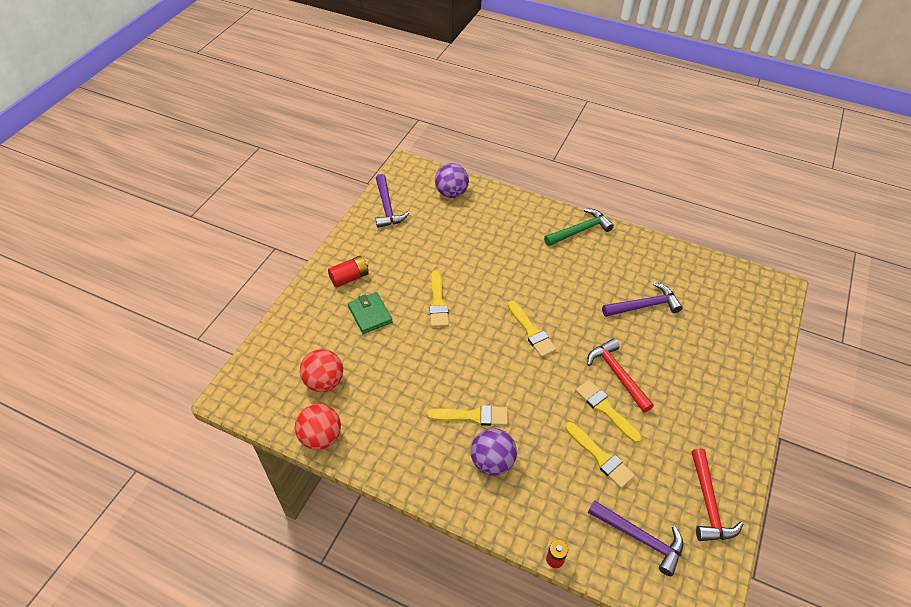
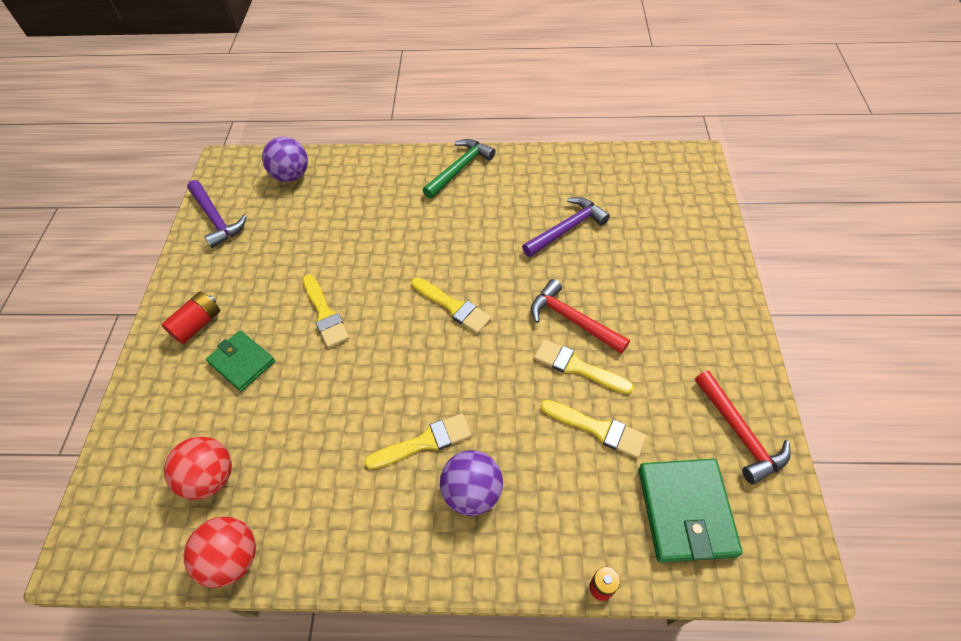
camera: 20 degrees left, 5 degrees up
purple hammer [588,500,683,576] -> green wallet [639,459,743,563]

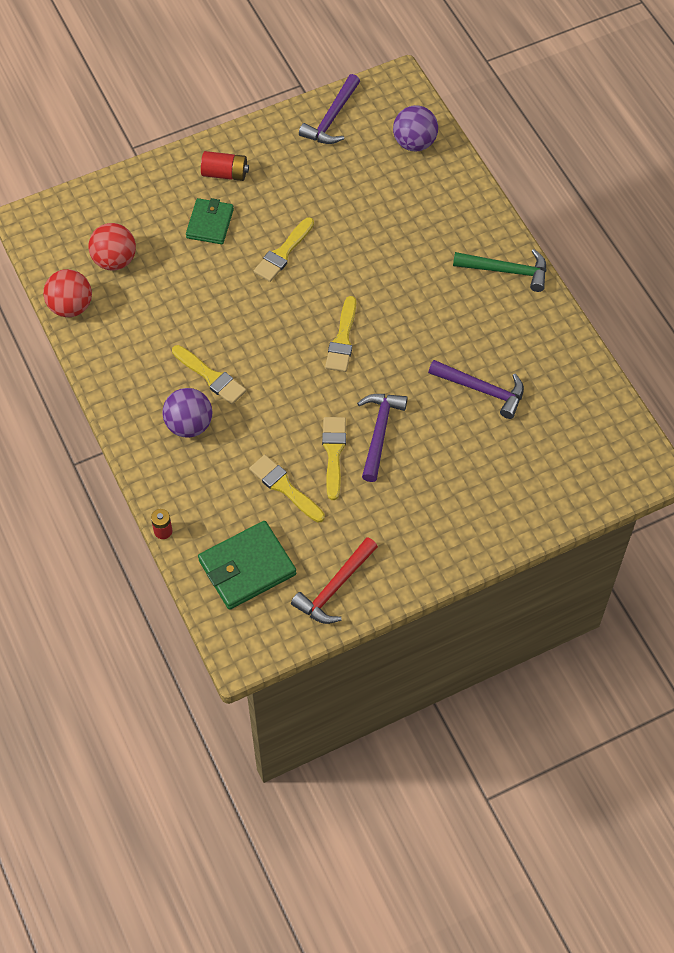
camera: 60 degrees right, 5 degrees up
red hammer [531,279,630,354] -> purple hammer [357,394,408,482]
yellow brush [540,400,646,458] -> yellow brush turned 135 degrees clockwise [249,455,325,522]

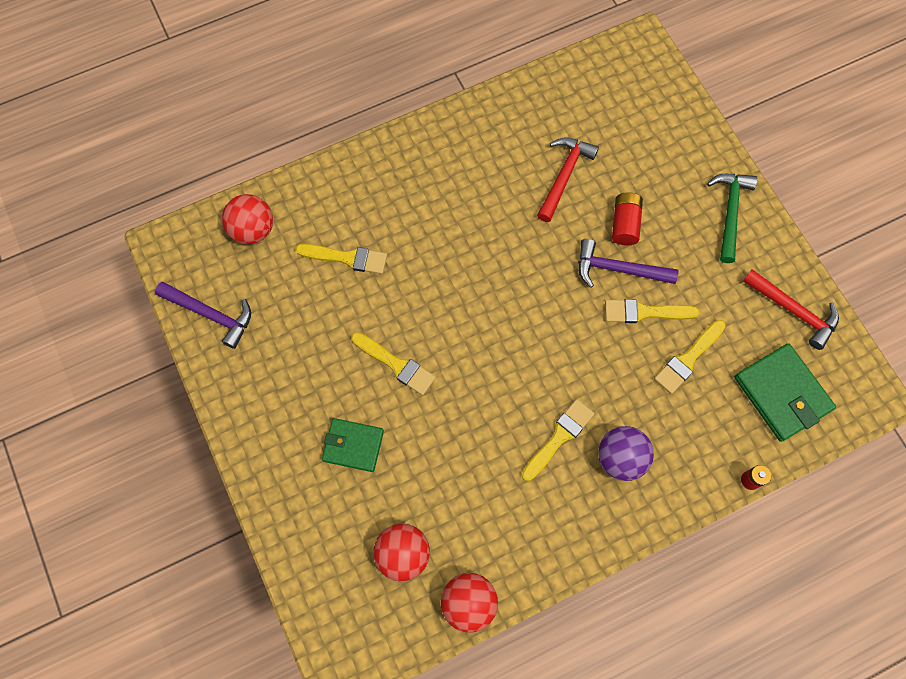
camera: 90 degrees left, 10 degrees up
red battery [201,151,249,181] -> red battery moved to [612,192,643,245]
yellow brush [325,296,356,372] -> yellow brush moved to [295,244,387,274]
purple ball [393,105,438,151] -> red ball [222,194,273,244]
purple hammer [428,360,524,419] -> red hammer [537,137,599,222]
green hammer [453,249,547,292] -> green hammer moved to [707,174,757,263]

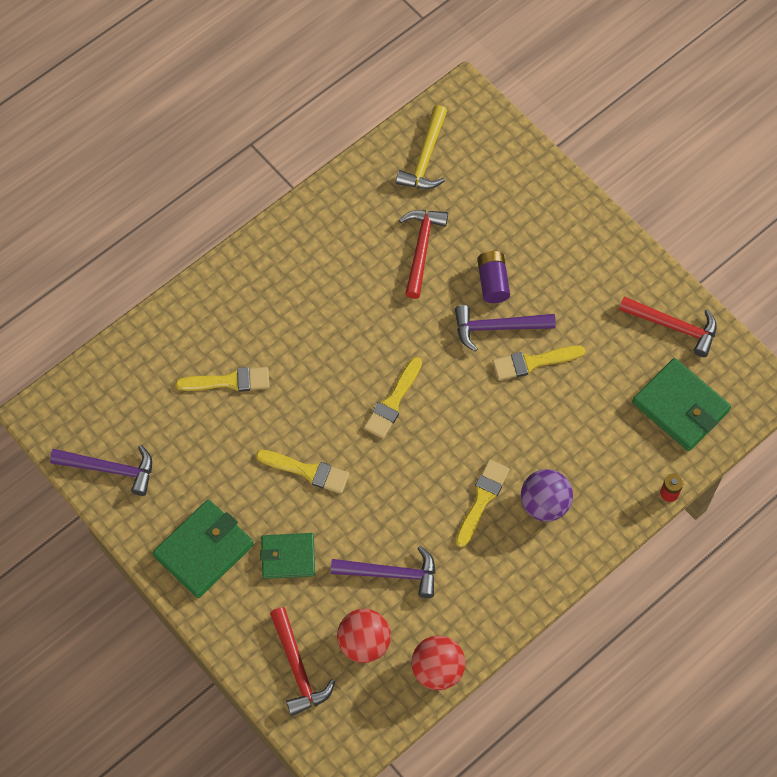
camera: 15 degrees left, 5 degrees down
red ball [222,194,273,244] -> none
red battery [612,192,643,245] -> purple battery [477,251,510,303]
yellow brush [654,320,726,394] -> yellow brush moved to [364,357,422,438]
green hammer [707,174,757,263] -> none
none -> green wallet [153,499,254,598]
none -> red hammer [270,607,335,716]
none -> purple hammer [331,546,435,598]
none -> yellow hammer [396,105,447,189]

